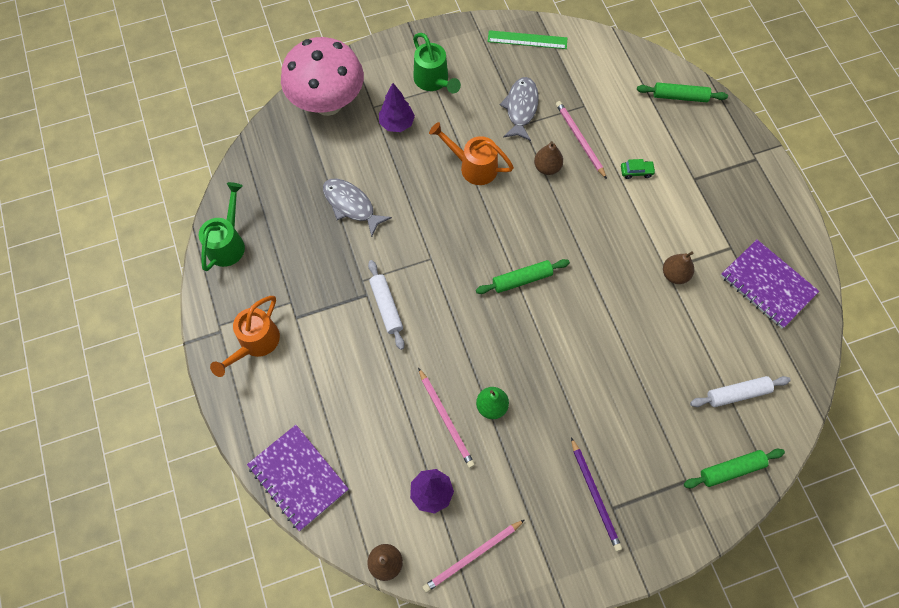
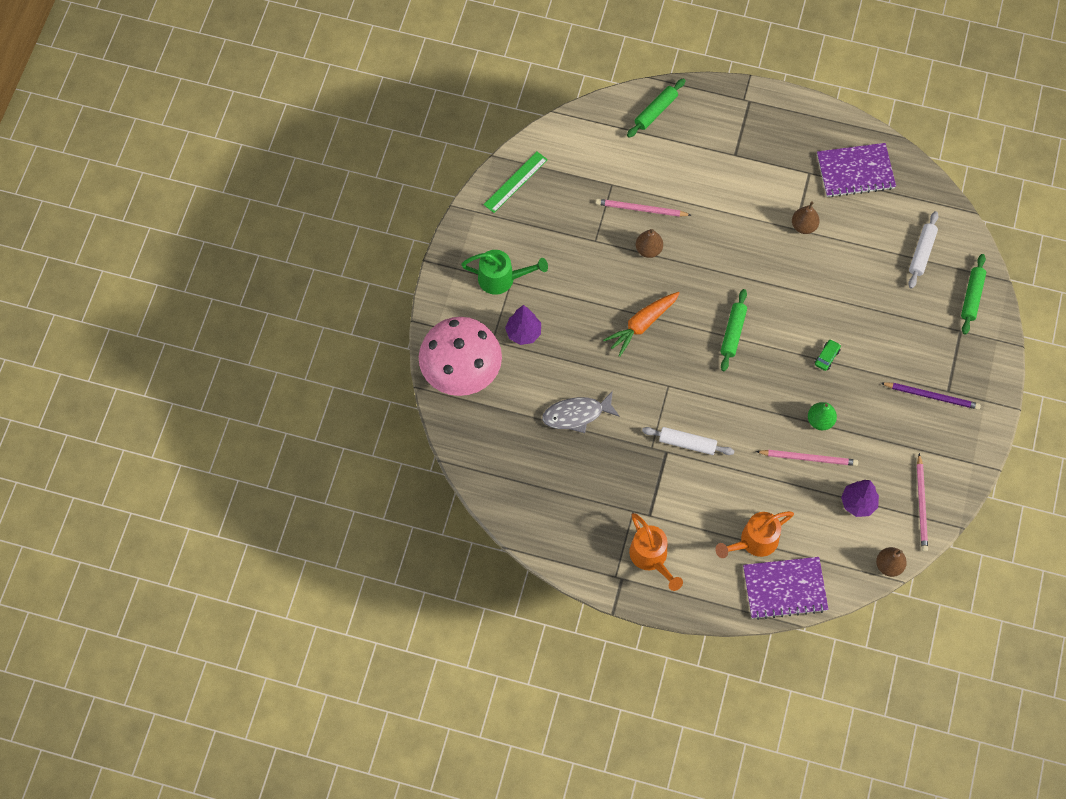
camera: 55 degrees left, 0 degrees up
green watering can [199,182,245,271] -> none
orange watering can [429,122,514,185] -> orange watering can moved to [715,511,794,558]
grey fish [500,77,539,141] -> none
green car [621,159,656,179] -> green car moved to [814,339,841,371]
none -> orange carrot [603,292,680,357]

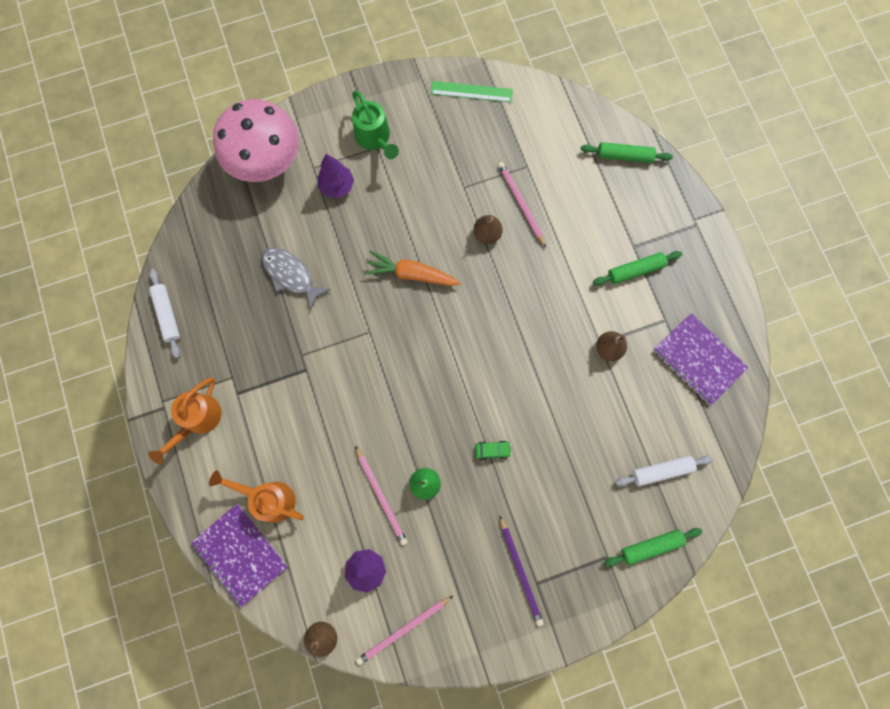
camera: 55 degrees right, 10 degrees up
white rolling pin [642,427,734,455] -> white rolling pin moved to [149,269,180,358]
green rolling pin [721,289,747,371] -> green rolling pin moved to [593,251,682,286]

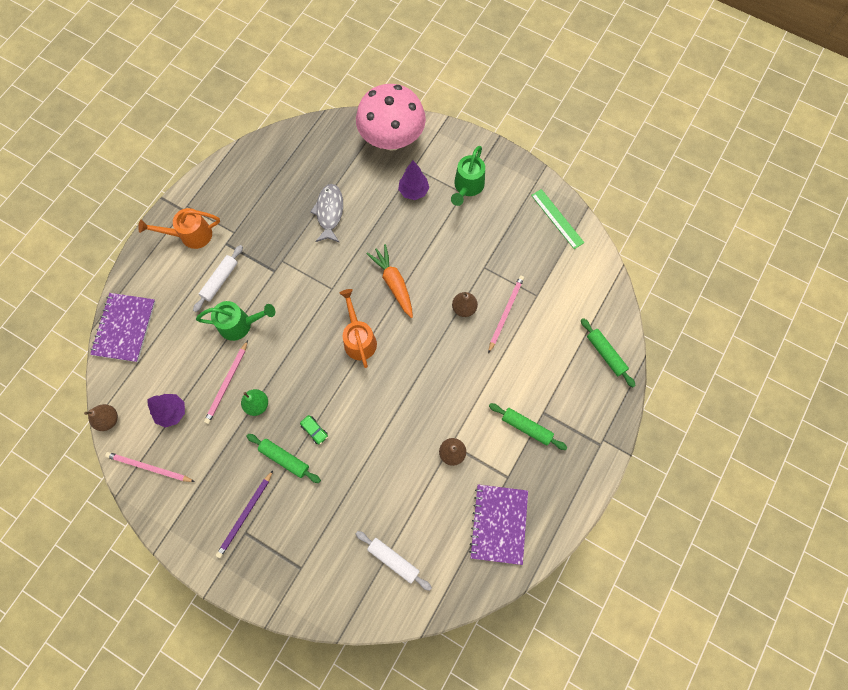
camera: 50 degrees right, 5 degrees down
white rolling pin [149,269,180,358] -> white rolling pin moved to [193,245,243,312]
orange watering can [209,470,304,523] -> orange watering can moved to [339,289,377,368]
green rolling pin [604,528,702,567] -> green rolling pin moved to [246,434,321,483]
none -> green watering can [196,301,275,341]

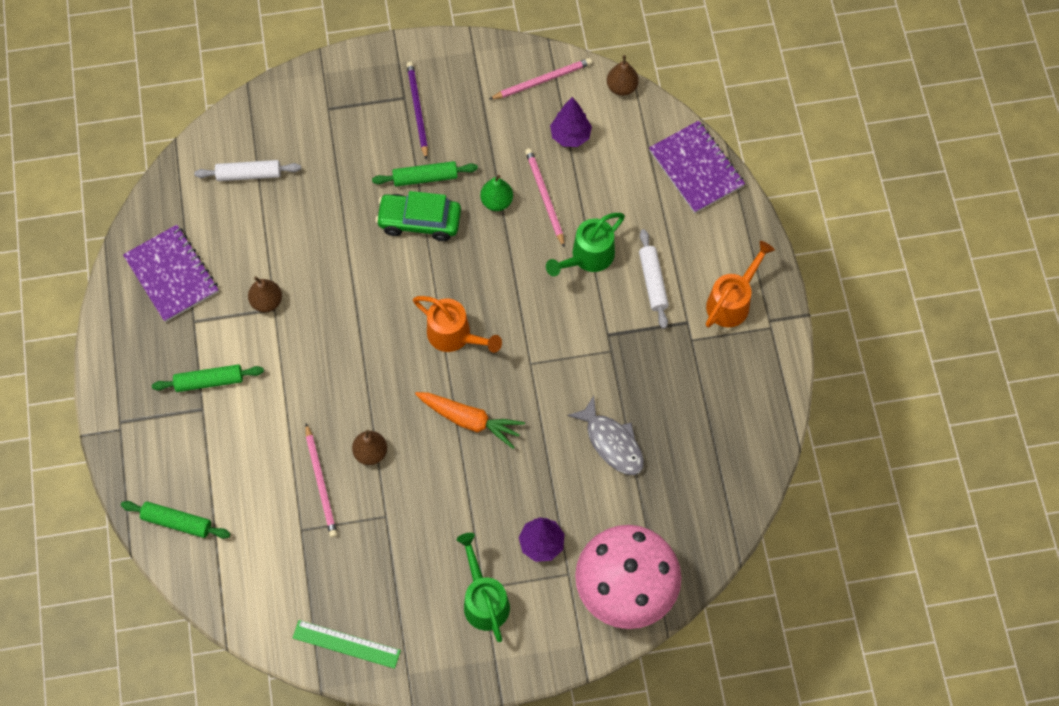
camera: 140 degrees right, 5 degrees down
green car [300,415,328,445] -> green car [375,191,461,241], size x2.16

